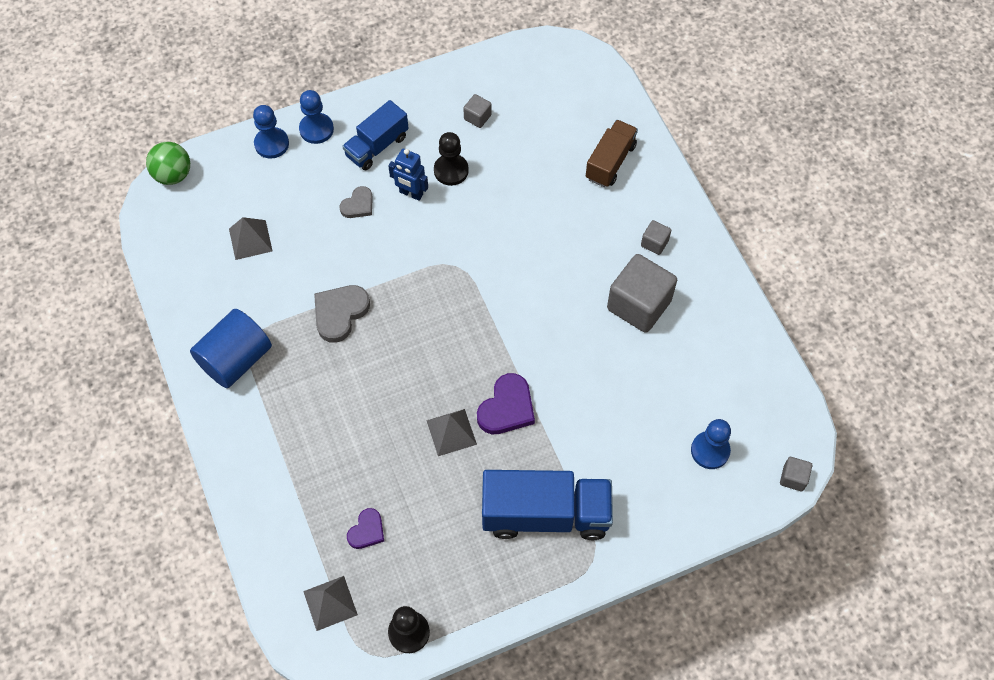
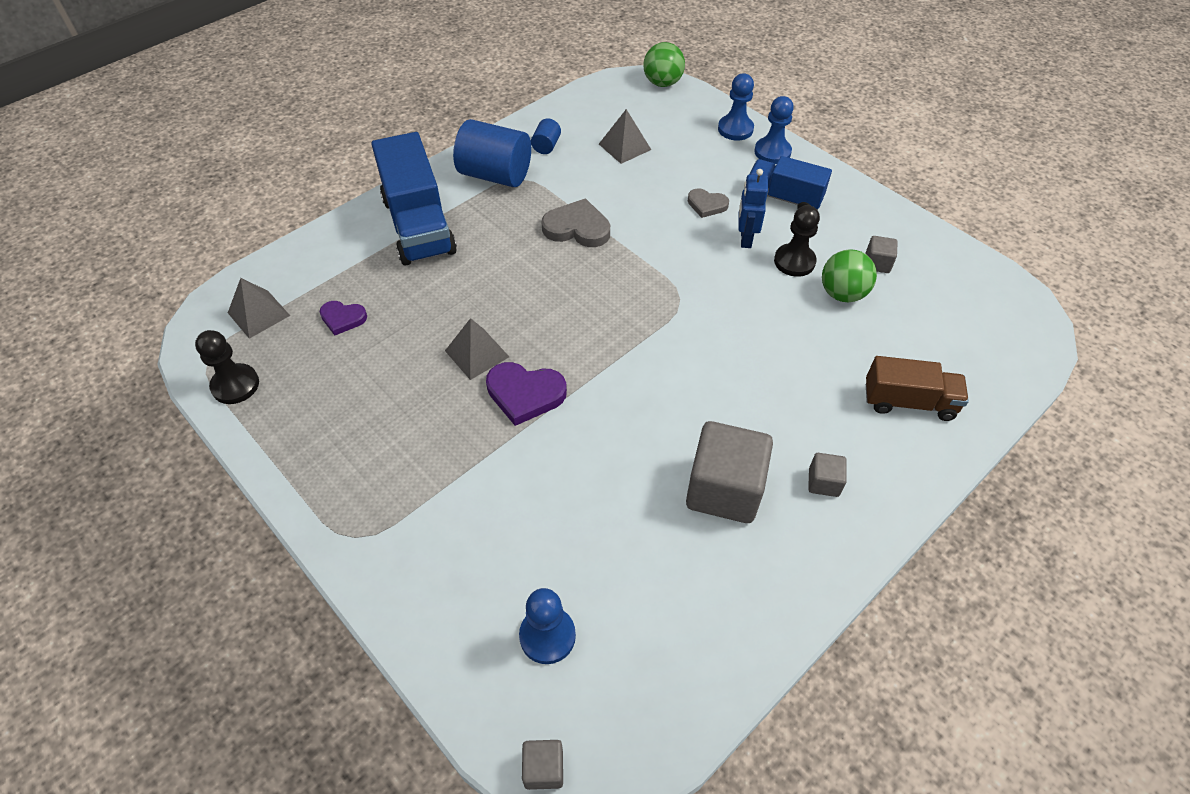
camera: 70 degrees right, 10 degrees down
blue truck [482,470,613,541] -> blue truck moved to [371,132,457,266]
none -> blue cylinder [531,118,561,154]
none -> green ball [822,249,877,302]

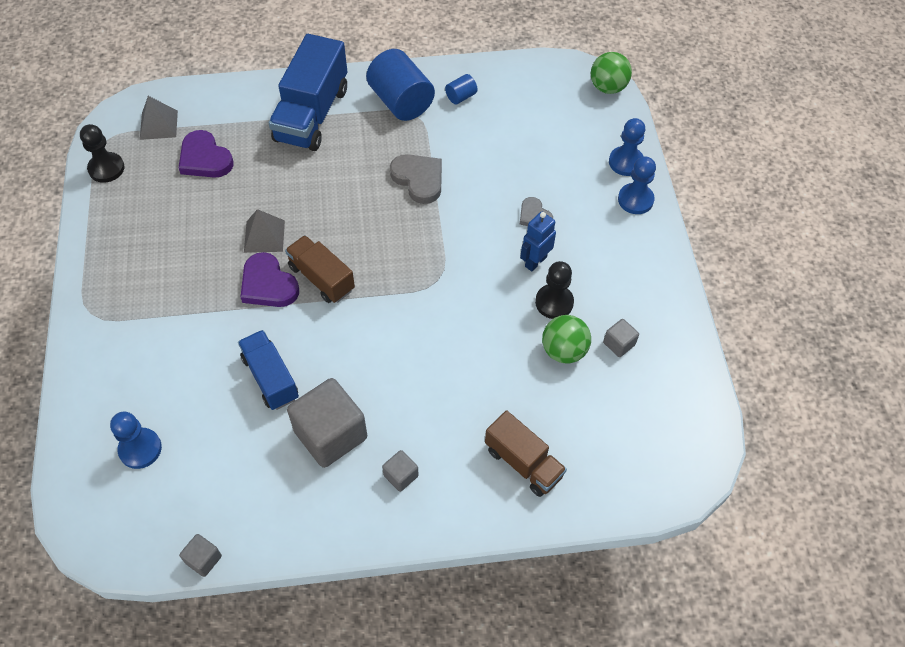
camera: 35 degrees right, 5 degrees up
purple heart [319,301,367,336] -> purple heart [179,130,234,178], size x1.62
grey cube [522,740,563,790] -> grey cube moved to [179,534,222,577]
grey pyramid [599,109,651,164] -> none
blue truck [750,156,832,210] -> blue truck moved to [238,330,299,410]
none -> brown truck [285,235,355,303]

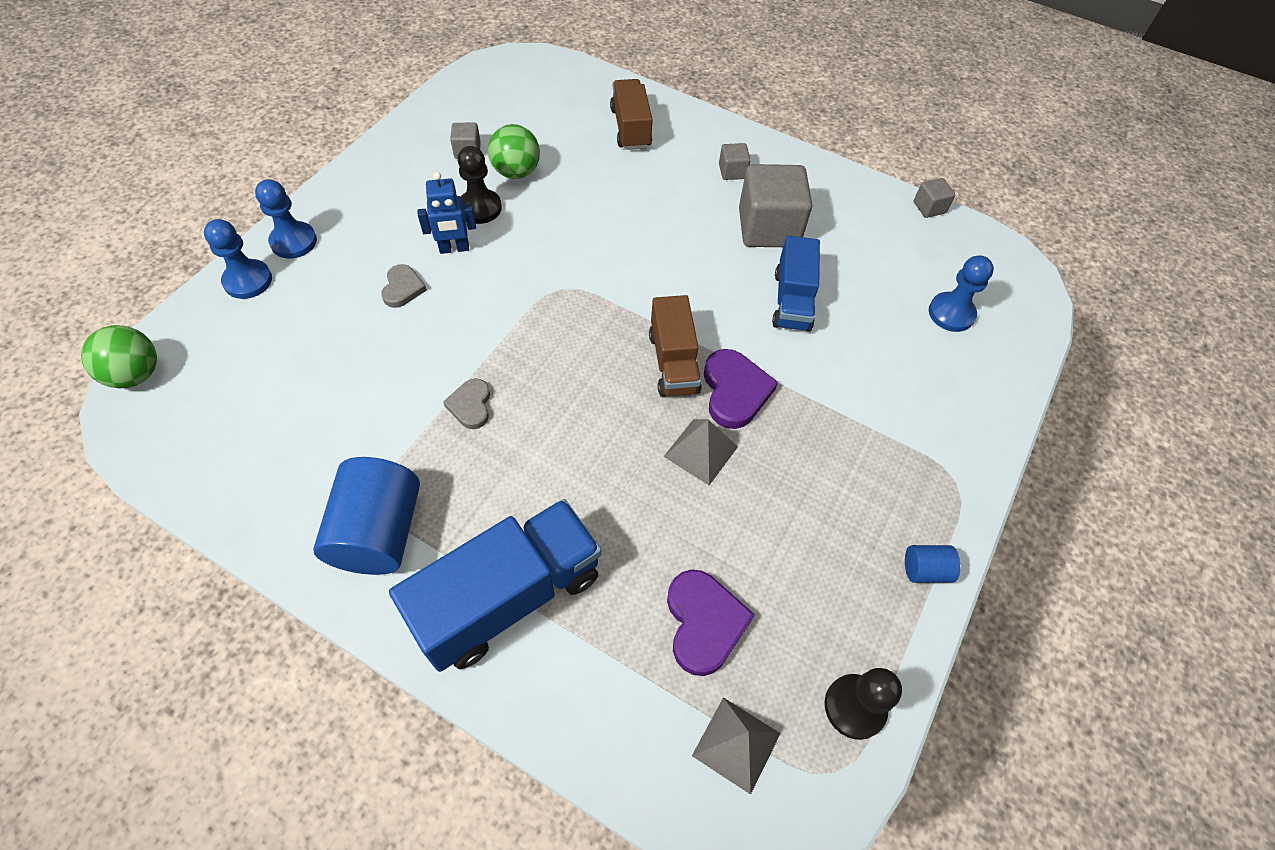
camera: 145 degrees left, 0 degrees up
grey heart [390,154,442,204] -> grey heart [443,378,490,429], size x0.62
blue cylinder [445,74,477,105] -> blue cylinder moved to [905,545,960,583]

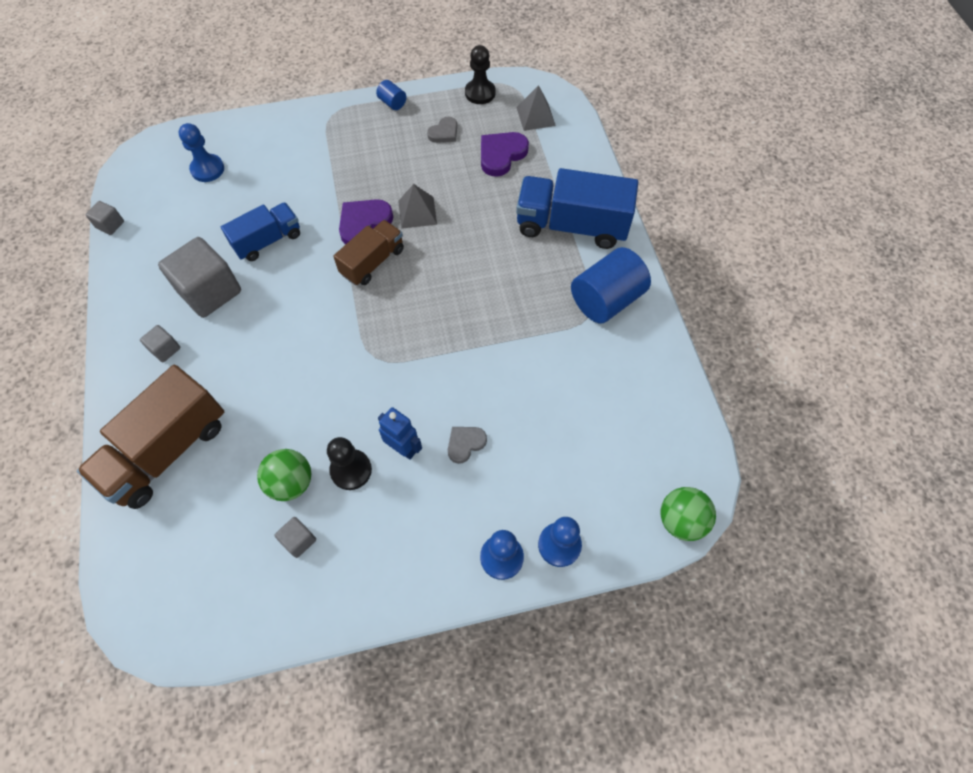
camera: 130 degrees left, 5 degrees up
grey heart [443,378,490,429] -> grey heart moved to [427,117,457,143]
brown truck [610,79,653,150] -> brown truck [77,365,224,509], size x1.63

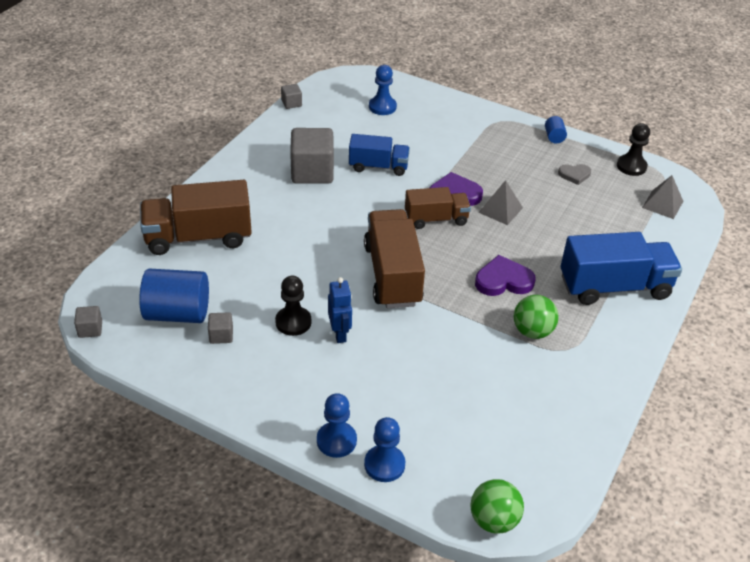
camera: 40 degrees right, 20 degrees down
grey cube [140,325,180,362] -> grey cube moved to [74,306,102,338]
green ball [257,449,311,501] -> green ball moved to [514,295,559,339]
grey heart [448,427,487,464] -> none
purple heart [481,132,529,177] -> purple heart moved to [475,255,536,296]
blue truck [516,168,638,249] -> blue truck turned 120 degrees clockwise [561,232,682,305]
blue cylinder [571,247,651,323] -> blue cylinder moved to [139,269,209,323]
none -> brown truck [364,209,425,308]

